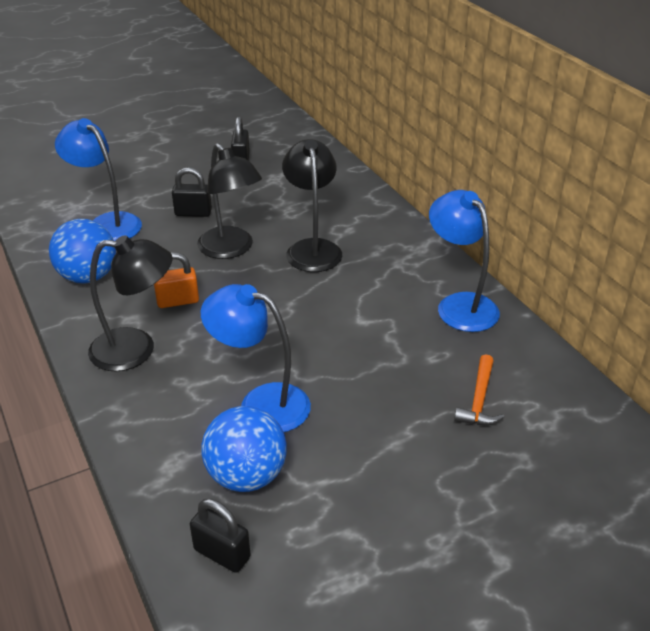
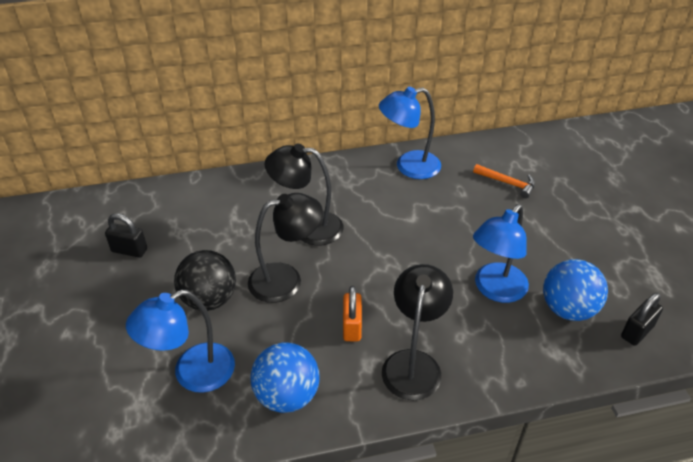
camera: 75 degrees left, 5 degrees up
black padlock [172,167,212,217] -> black ball [174,250,236,311]

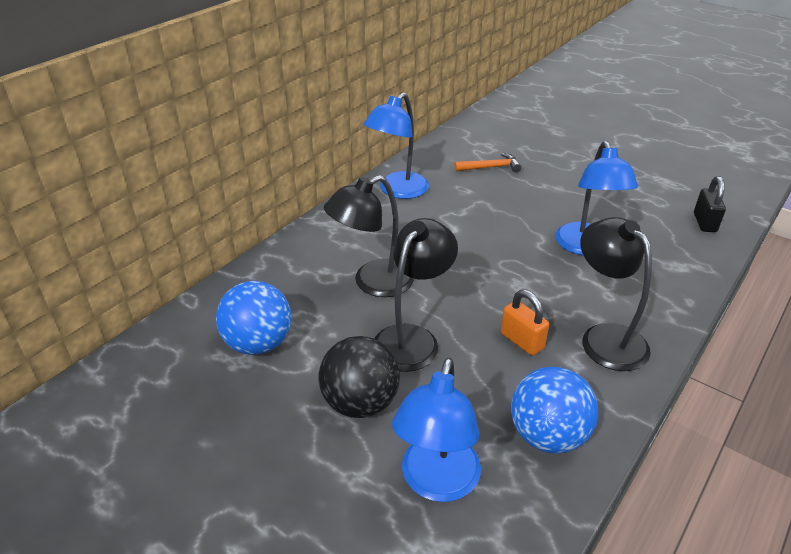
camera: 40 degrees left, 5 degrees down
black padlock [105,214,147,258] -> none
blue ball [543,259,608,321] -> blue ball moved to [216,281,291,355]

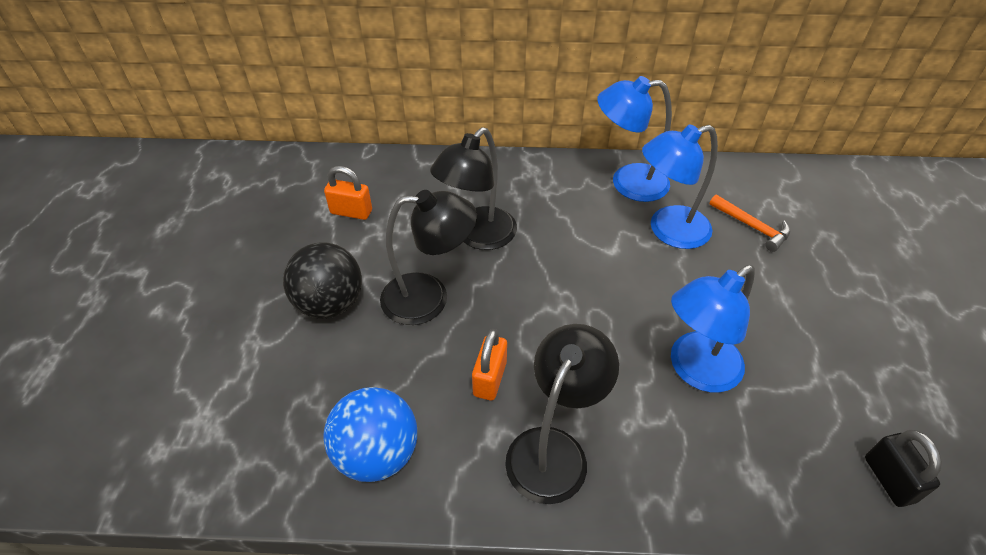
camera: 55 degrees right, 10 degrees up
blue ball [216,281,291,355] -> orange padlock [324,166,372,220]
black lamp [324,175,414,297] -> black lamp turned 75 degrees counterclockwise [430,127,517,250]
blue lamp [392,358,481,502] -> blue lamp moved to [642,124,718,249]
black padlock [694,176,726,232] -> black padlock turned 75 degrees counterclockwise [865,430,942,507]

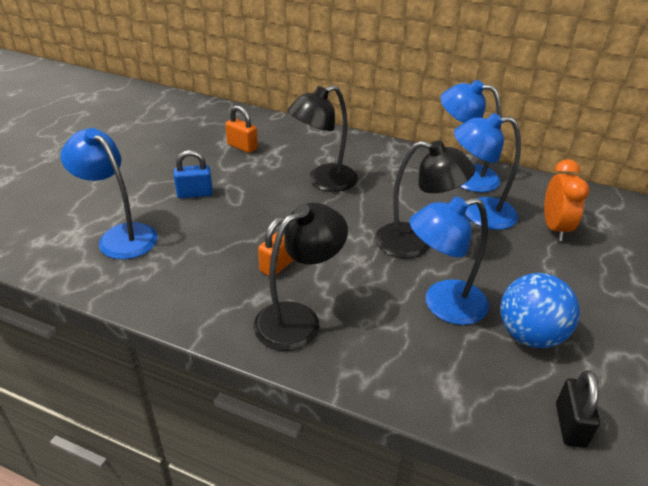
camera: 20 degrees right, 10 degrees down
black ball [283,242,362,319] -> blue padlock [174,150,213,198]
blue ball [323,387,417,482] -> blue ball moved to [500,273,580,348]
black lamp [380,190,477,325] -> black lamp moved to [375,140,475,258]
orange hammer [709,195,790,252] -> orange clock [544,159,589,241]
none -> blue lamp [61,128,158,259]

